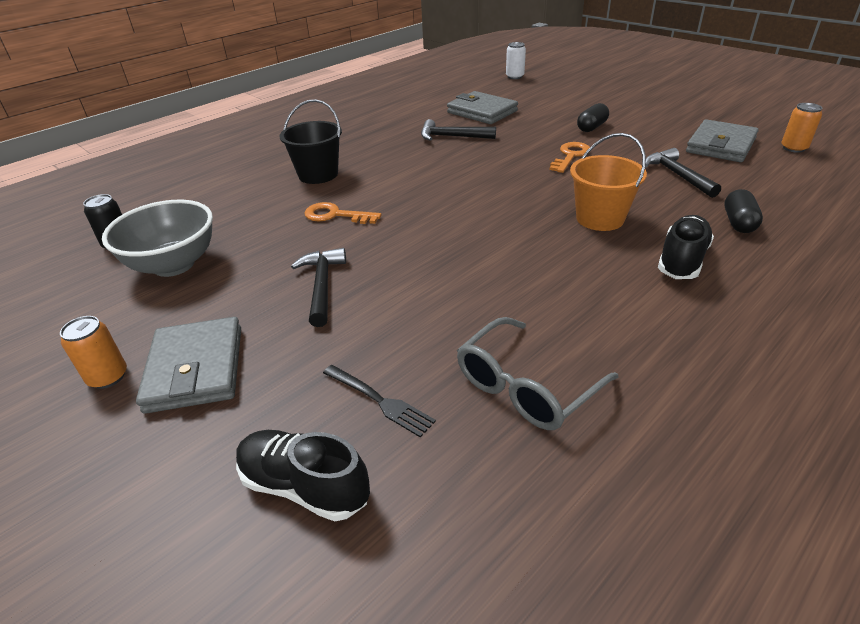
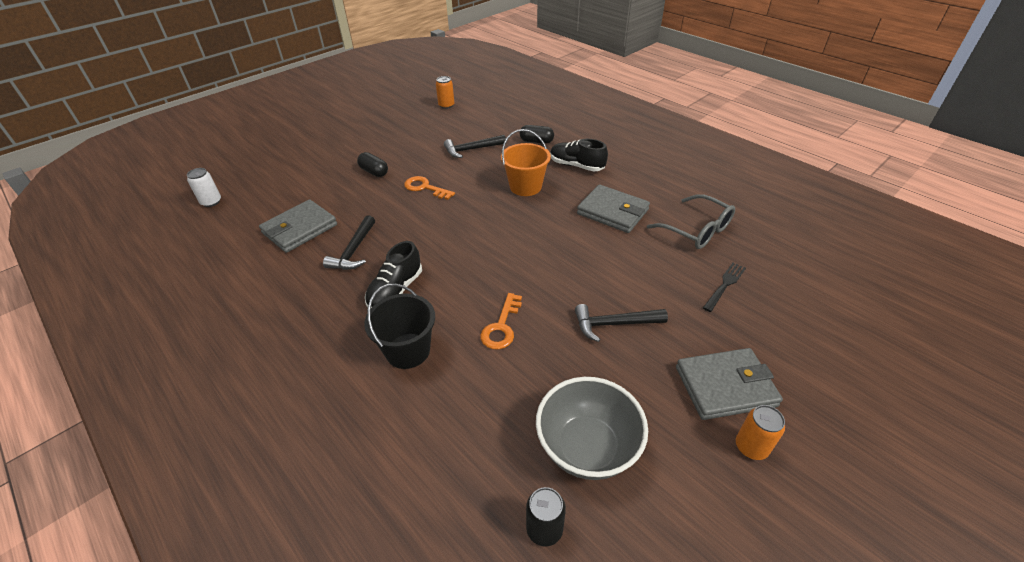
camera: 90 degrees left, 5 degrees up
black shoe [236,430,370,521] -> black shoe moved to [365,241,422,308]
grey wallet [686,119,759,162] -> grey wallet moved to [577,185,650,233]

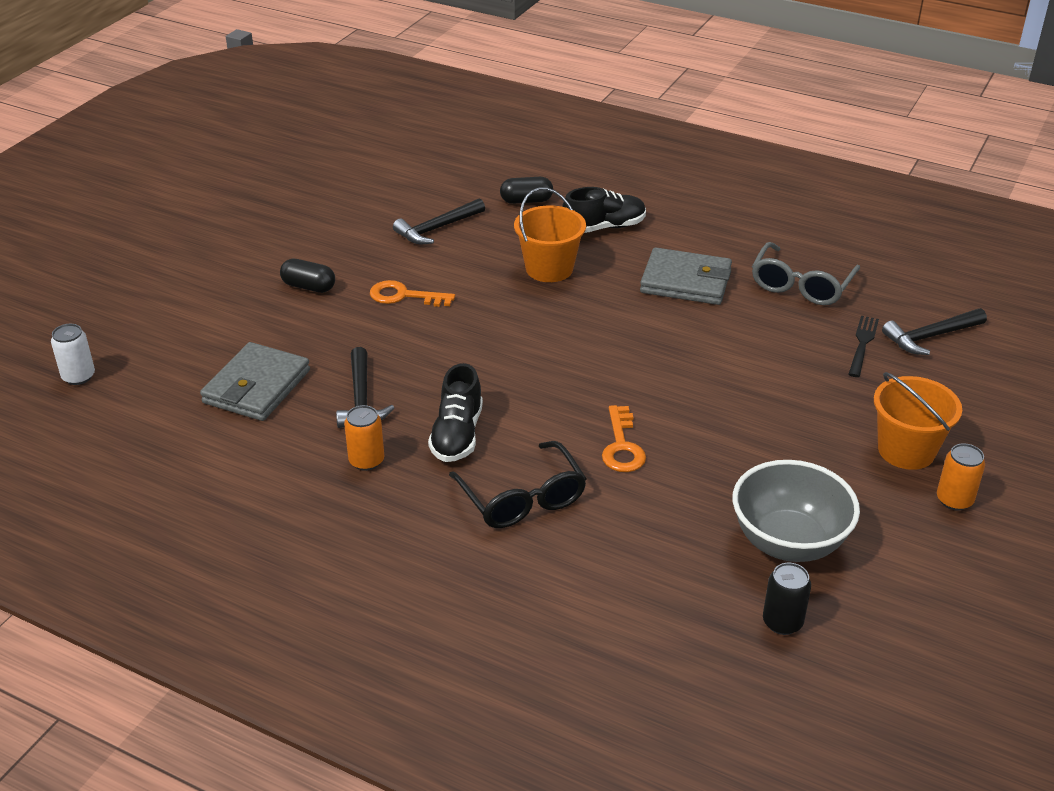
camera: 20 degrees left, 5 degrees down
black bucket [364,283,435,369] -> black glasses [449,441,587,528]
orange can [436,76,454,109] -> orange can moved to [344,405,384,471]
black shoe [550,139,608,171] -> black shoe turned 150 degrees clockwise [562,187,646,233]
black hammer [575,304,668,342] -> black hammer moved to [882,308,987,355]
grey glasses [647,194,735,249] -> grey glasses turned 90 degrees clockwise [752,242,860,305]
grey wallet [676,348,783,420] -> orange bucket [874,372,962,470]

